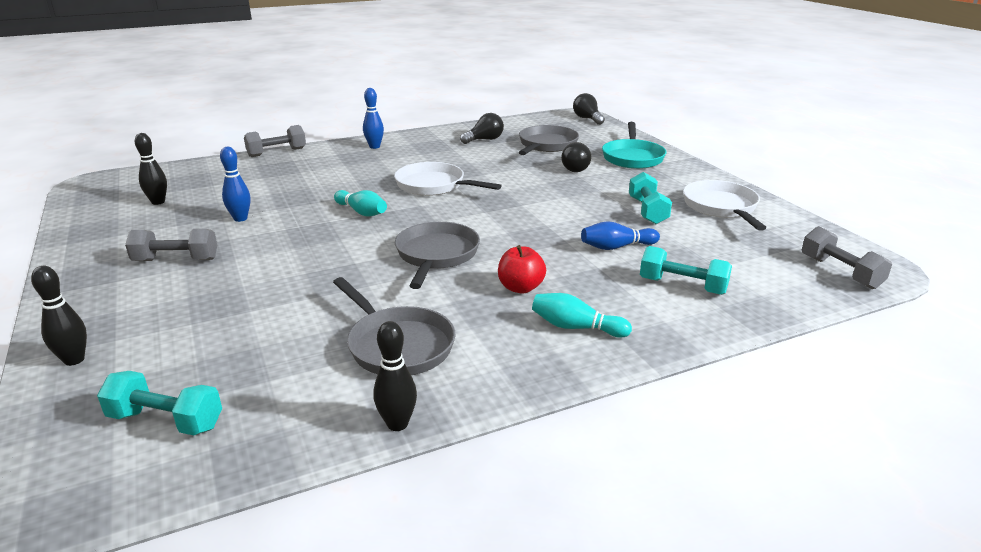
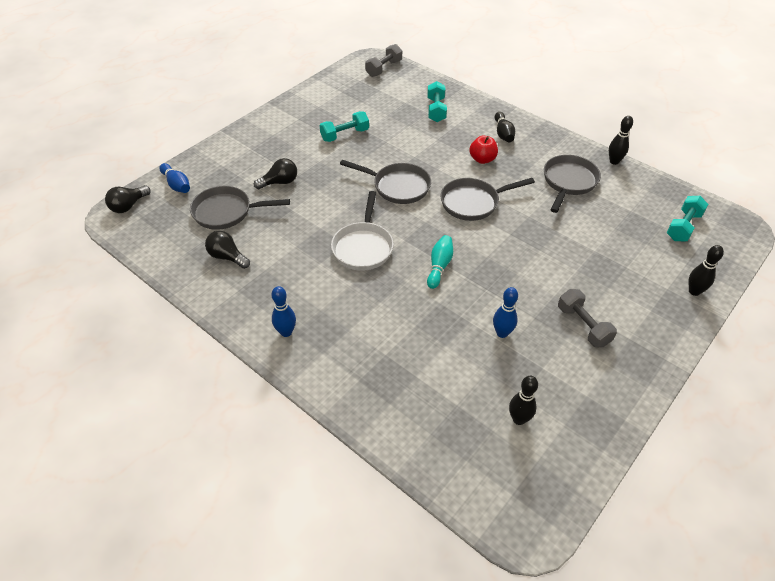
camera: 115 degrees left, 20 degrees up
turquoise dumbbell [97,371,222,435] -> turquoise dumbbell turned 45 degrees clockwise [667,196,708,241]
grey dumbbell [244,125,306,157] -> none
turquoise bowling pin [532,293,632,338] -> black bowling pin [495,112,515,142]
blue bowling pin [581,221,660,250] -> blue bowling pin moved to [159,163,190,193]
turquoise pan [602,122,666,169] -> none
white pan [683,180,767,231] -> none
none -> grey pan [340,160,431,204]

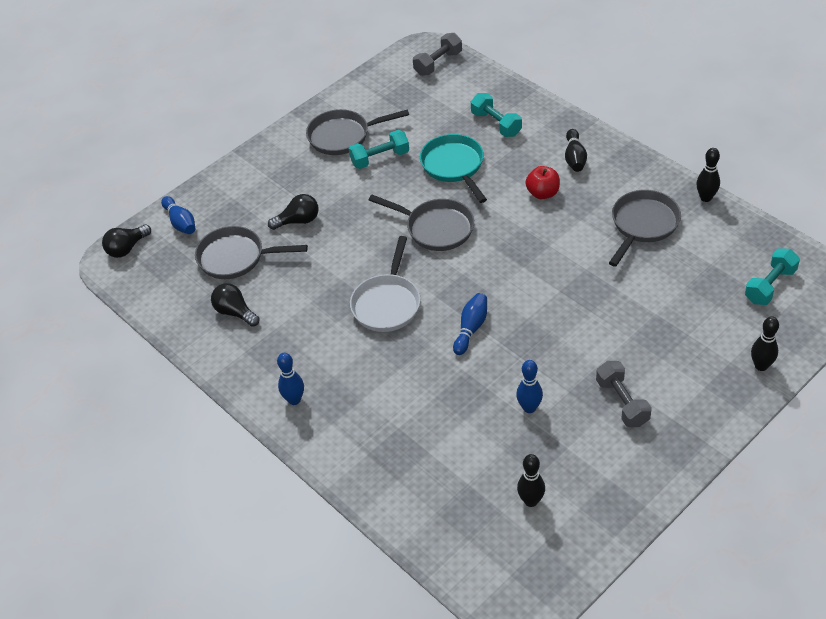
camera: 10 degrees right, 0 degrees up
turquoise dumbbell [427,81,447,122] -> turquoise dumbbell turned 45 degrees counterclockwise [471,93,522,137]
turquoise bowling pin [427,235,453,289] -> blue bowling pin [453,293,487,355]
grey pan [440,178,535,221] -> grey pan moved to [306,109,409,155]
none -> turquoise pan [420,134,487,203]

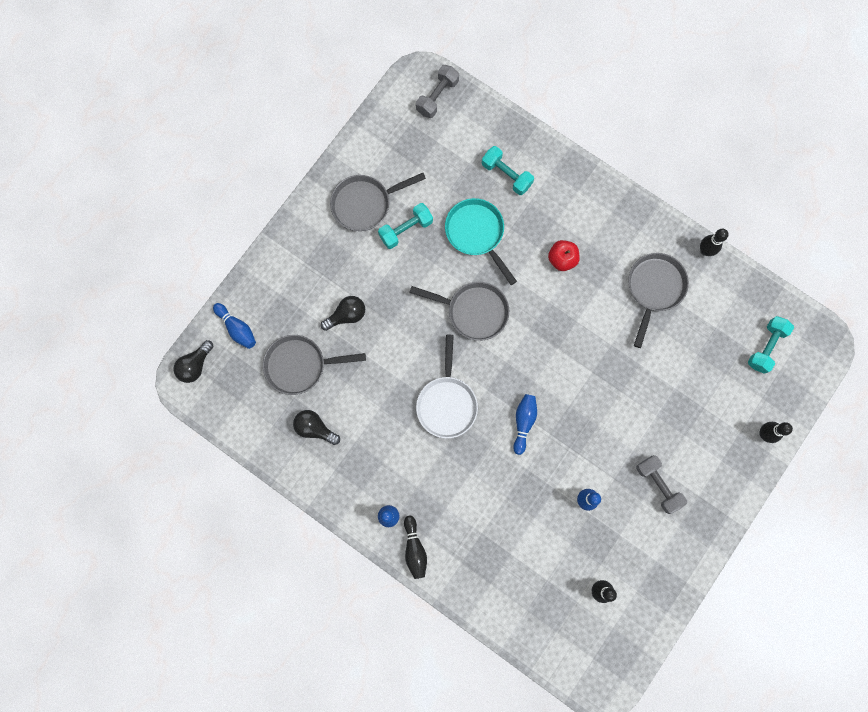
camera: 15 degrees left, 30 degrees up
black bowling pin [565,129,587,172] -> black bowling pin moved to [404,515,427,579]

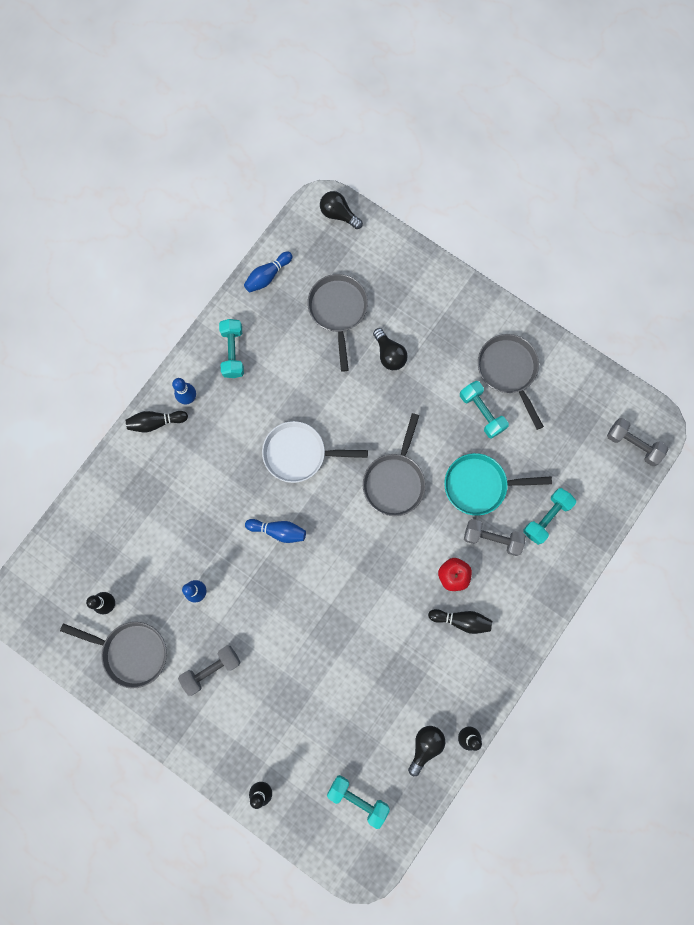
camera: 90 degrees right, 0 degrees up
blue bowling pin [213,303,256,349] -> blue bowling pin moved to [244,252,293,292]
black light bulb [293,410,340,445] -> black light bulb moved to [408,726,446,776]
turquoise pan [445,198,517,285] -> turquoise pan turned 150 degrees counterclockwise [444,453,552,516]
grey pan [628,253,689,348] -> grey pan moved to [60,622,167,689]
none -> turquoise dumbbell [219,319,244,378]
none -> black bowling pin [428,609,492,634]
none -> grey dumbbell [464,519,526,556]

